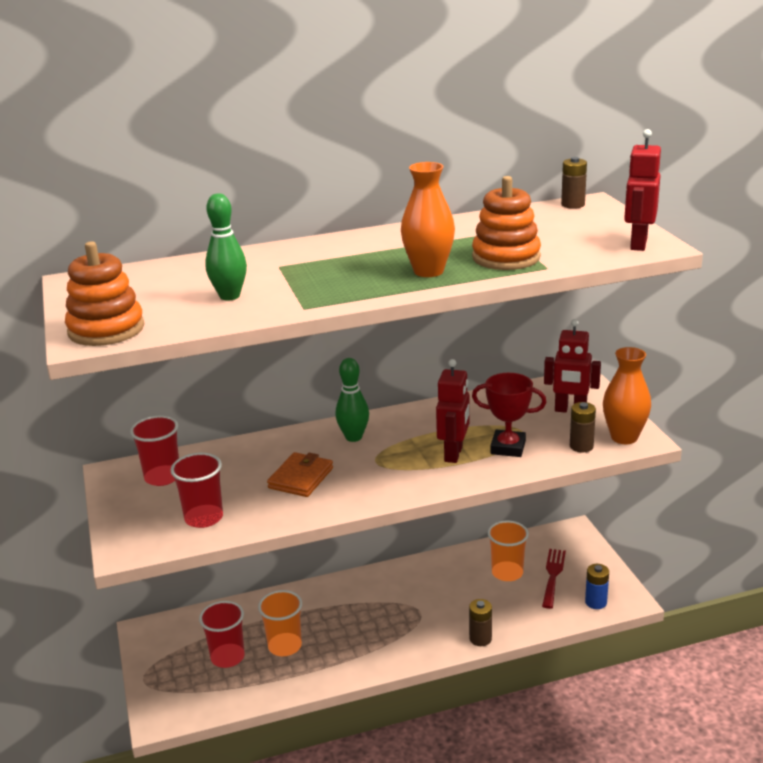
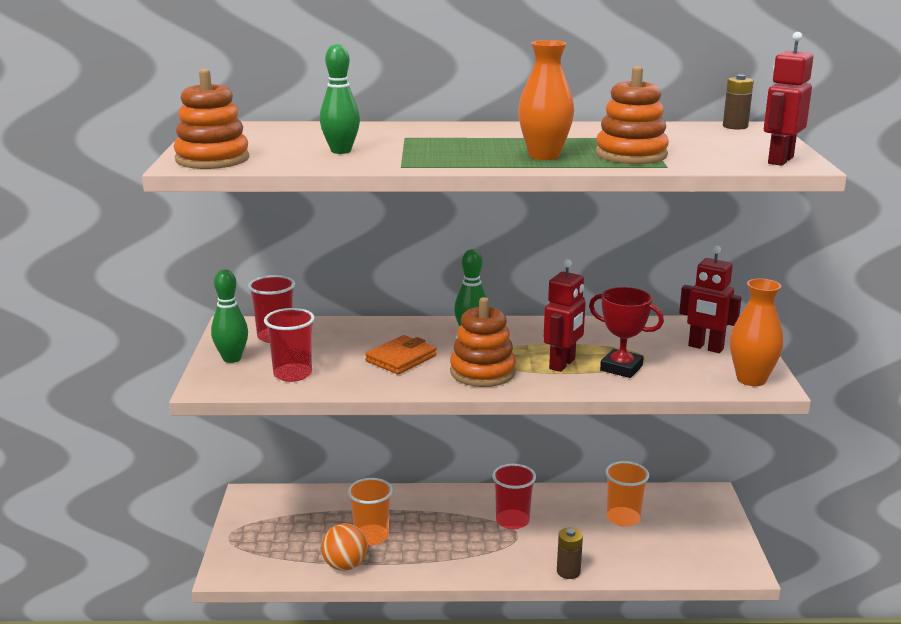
camera: 15 degrees right, 5 degrees down
red cup [199,601,245,668] -> red cup moved to [492,464,536,529]
red fork [542,549,566,609] -> none
brown battery [570,402,596,452] -> none
blue battery [585,564,609,609] -> none
none -> green bowling pin [211,269,248,363]
none -> orange ball [321,523,368,571]
none -> orange stacking toy [450,297,516,387]

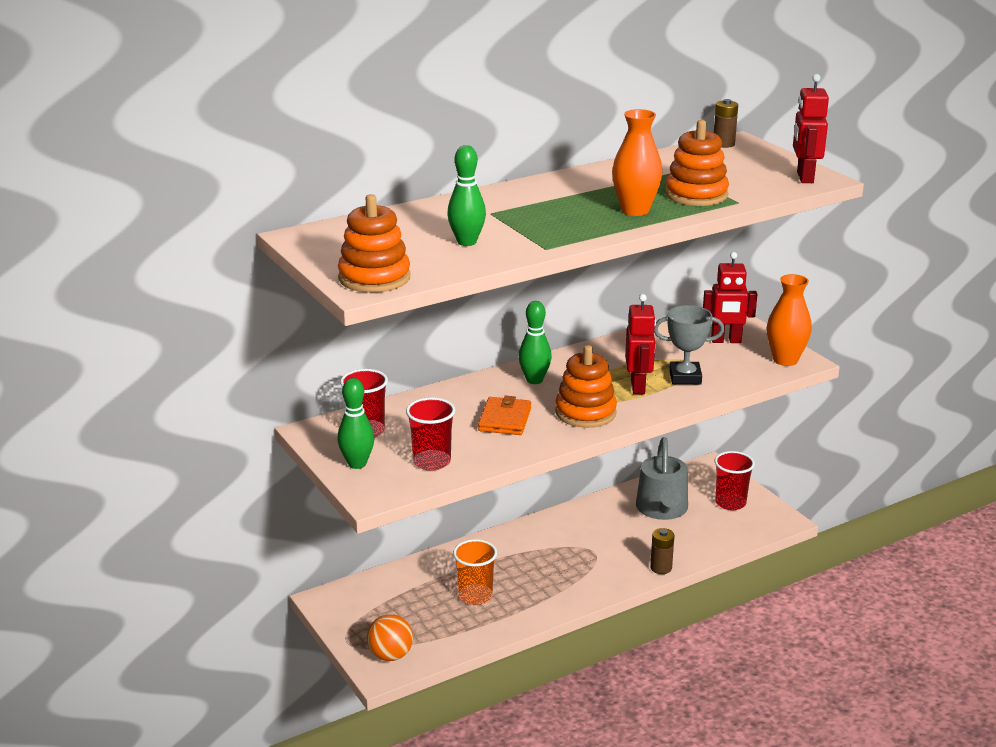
camera: 30 degrees left, 5 degrees up
orange ball [321,523,368,571] -> orange ball moved to [367,614,413,661]
red cup [492,464,536,529] -> red cup moved to [715,451,755,510]
red trophy [589,287,664,378] -> grey trophy [654,305,724,384]
orange cup [605,461,649,527] -> grey watering can [636,437,688,520]

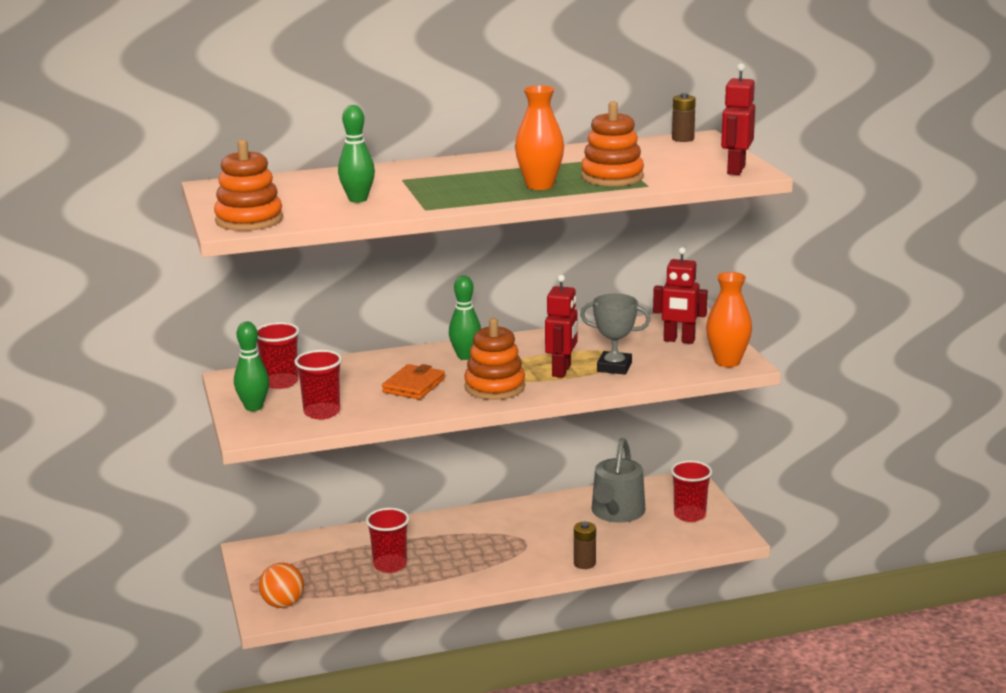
camera: 15 degrees right, 5 degrees down
orange cup [453,539,497,605] -> red cup [366,508,409,573]

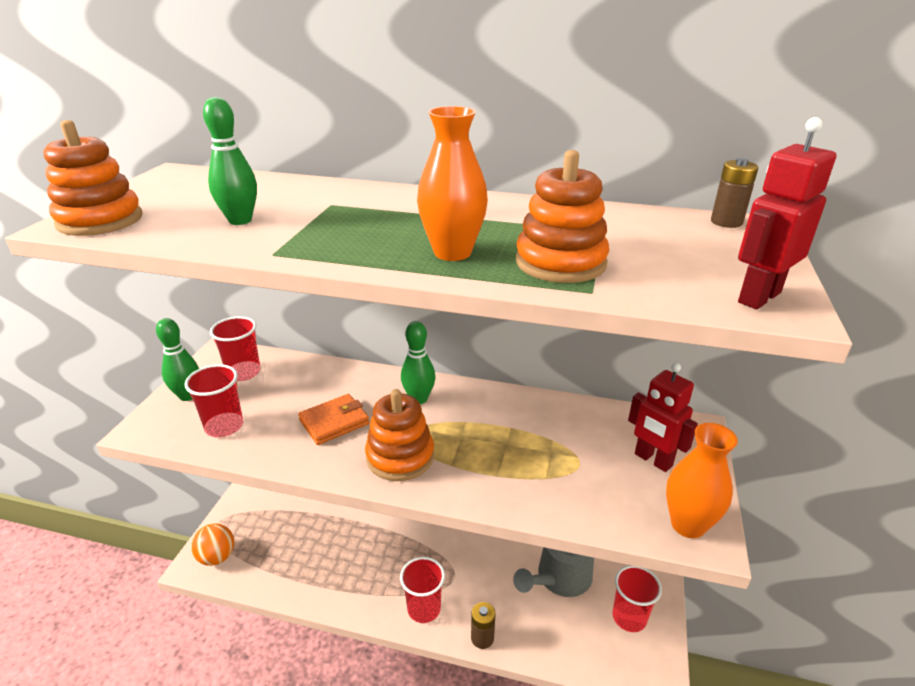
camera: 30 degrees right, 10 degrees up
red cup [366,508,409,573] -> red cup moved to [400,557,445,623]
red robot [545,275,578,378] -> none
grey trophy [580,294,651,375] -> none

